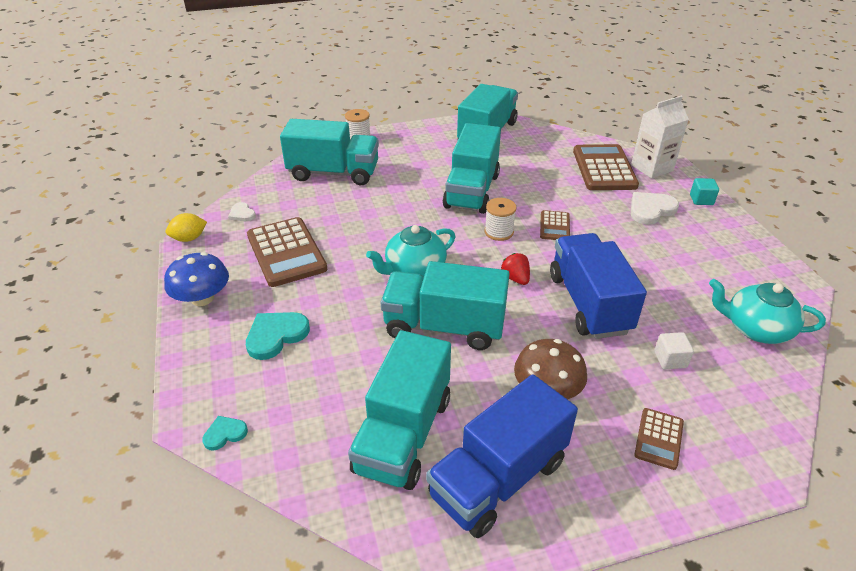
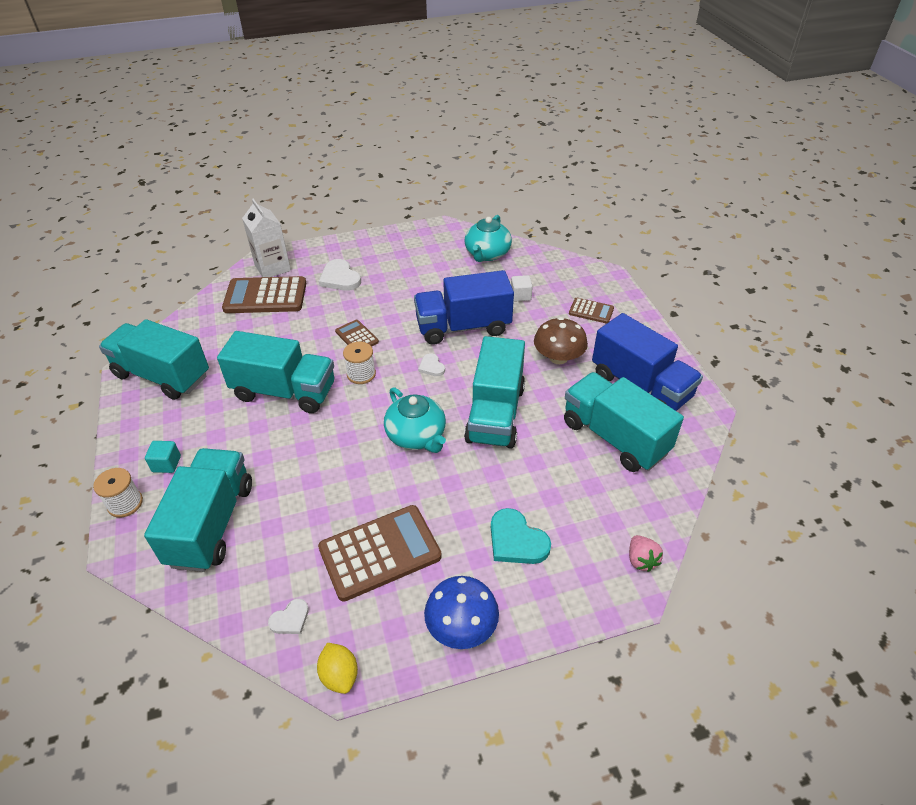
camera: 90 degrees left, 5 degrees up
turquoise heart [202,416,248,451] -> pink strawberry [629,535,663,572]
turquoise truck [348,330,451,490] -> turquoise truck turned 150 degrees counterclockwise [564,372,684,472]
red strawberry [501,253,530,285] -> white heart [418,353,445,376]
brown calculator [540,210,570,240] -> brown calculator turned 135 degrees counterclockwise [335,320,379,347]
turquoise cube [690,178,719,205] -> turquoise cube moved to [145,441,181,473]

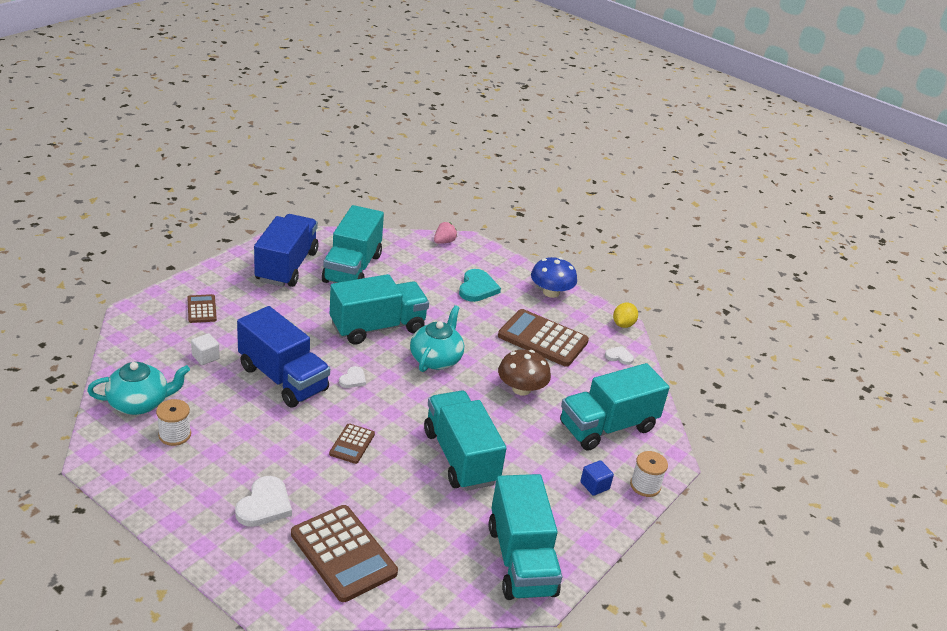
camera: 130 degrees left, 10 degrees down
turquoise cube [145,441,181,473] -> blue cube [580,460,614,496]
white carton [242,199,291,277] -> none
white spool [343,342,376,384] -> white spool moved to [156,399,191,446]
brown mushroom [534,317,588,364] -> brown mushroom moved to [498,350,551,395]

